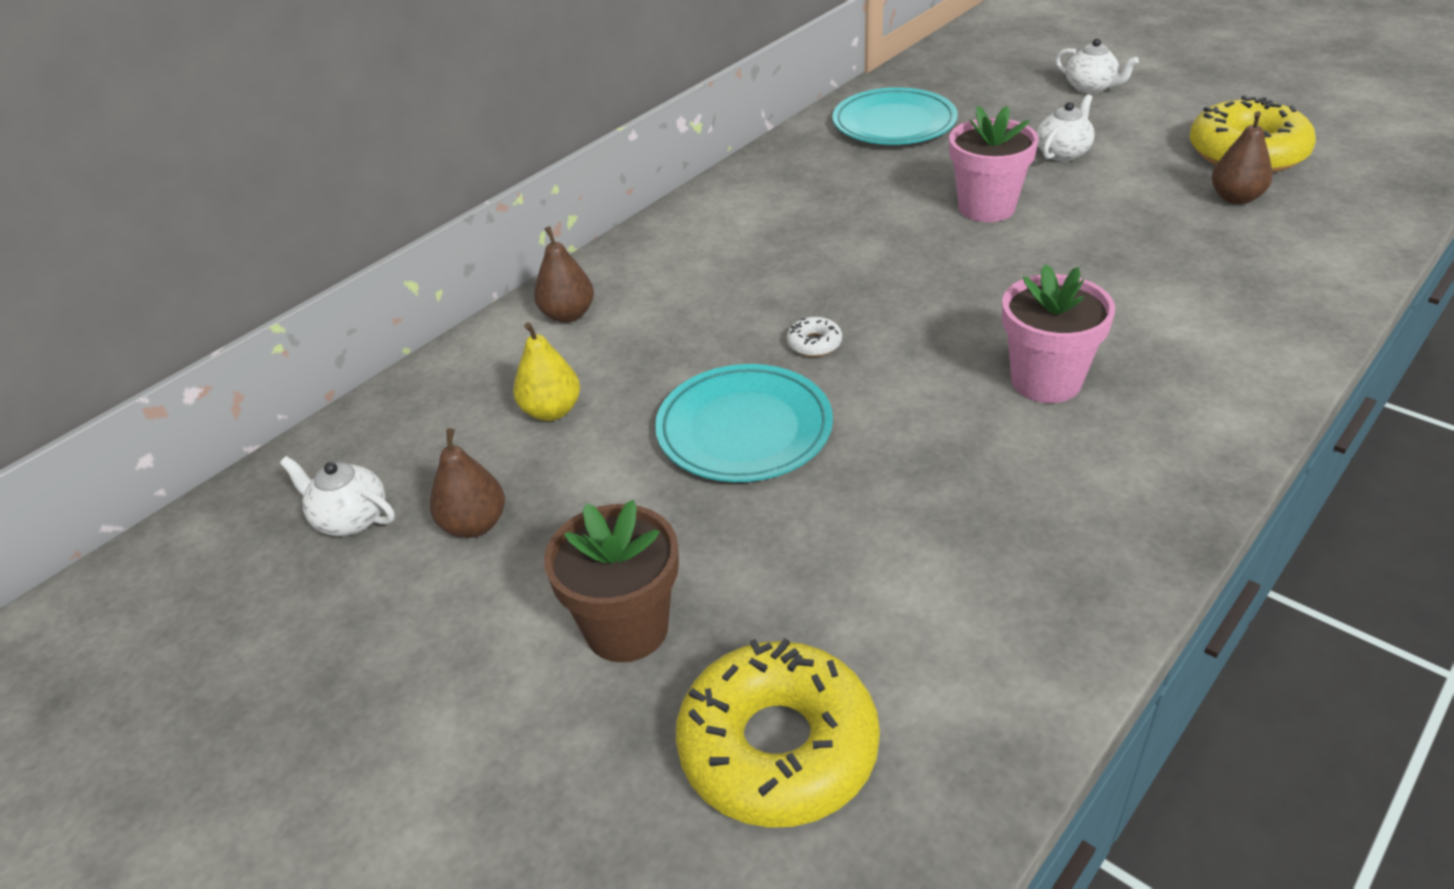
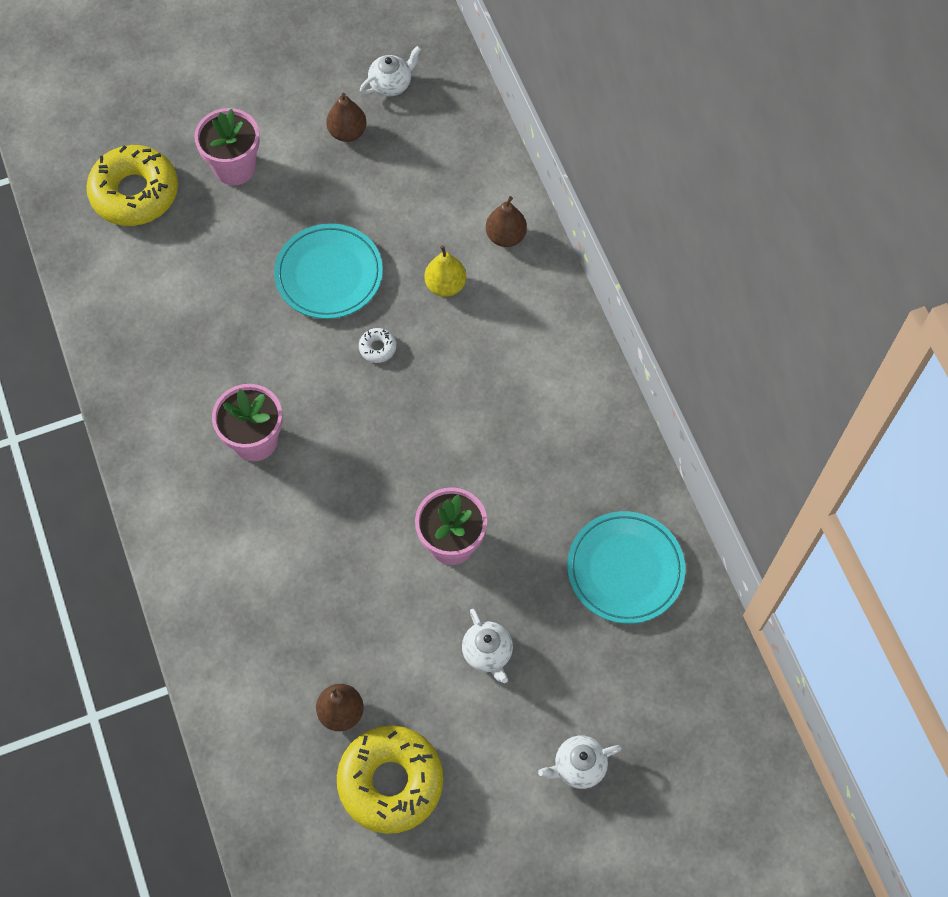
camera: 115 degrees right, 25 degrees up
yellow pear [513,322,580,421] -> yellow pear moved to [424,245,466,297]
brown flower pot [544,500,679,662] -> pink flower pot [194,108,260,185]

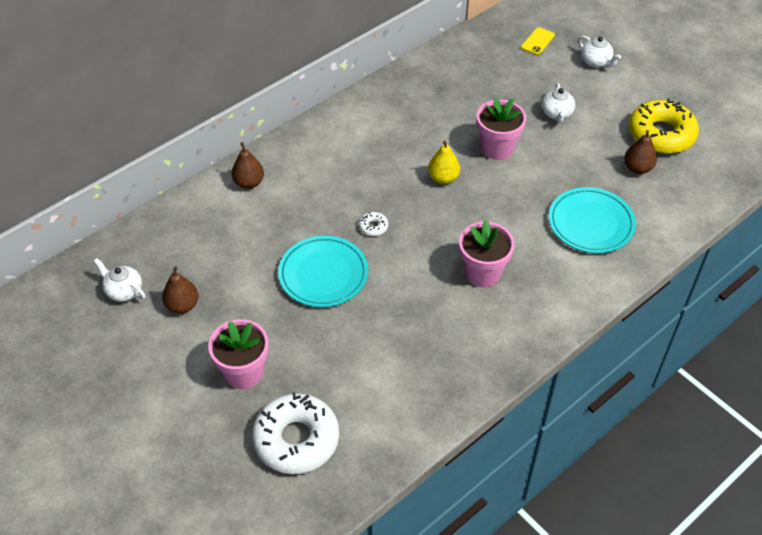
camera: 110 degrees left, 15 degrees down
yellow donut [86,145,178,226] -> white donut [252,392,339,474]
yellow pear [424,245,466,297] -> yellow pear moved to [428,140,460,184]
white teapot [462,609,513,683] -> white teapot turned 135 degrees clockwise [542,83,575,123]
turquoise plate [567,511,685,624] -> turquoise plate moved to [549,187,636,253]
none -> yellow phone [521,27,555,55]

